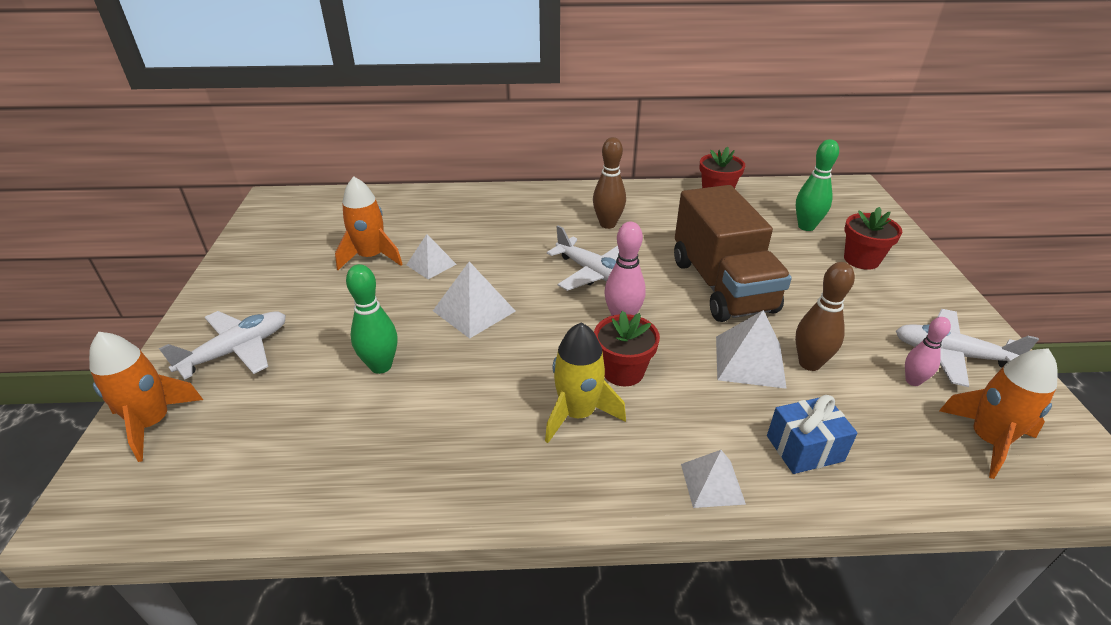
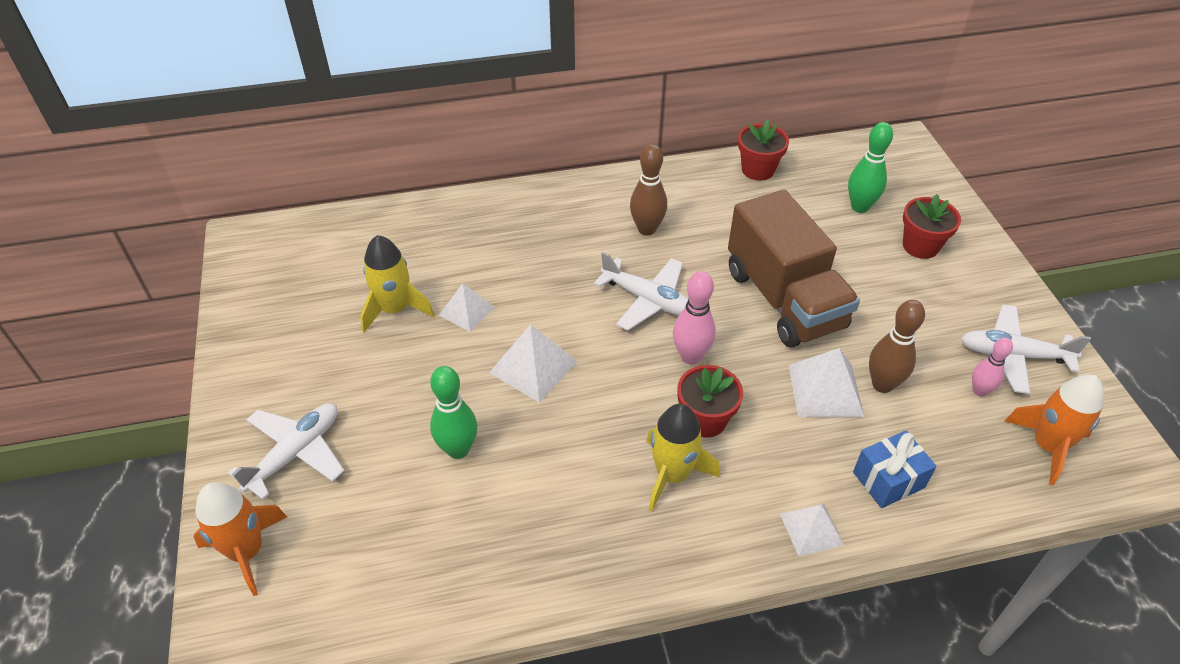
camera: 10 degrees left, 10 degrees up
orange rocket [335,176,403,270] -> yellow rocket [360,235,434,333]

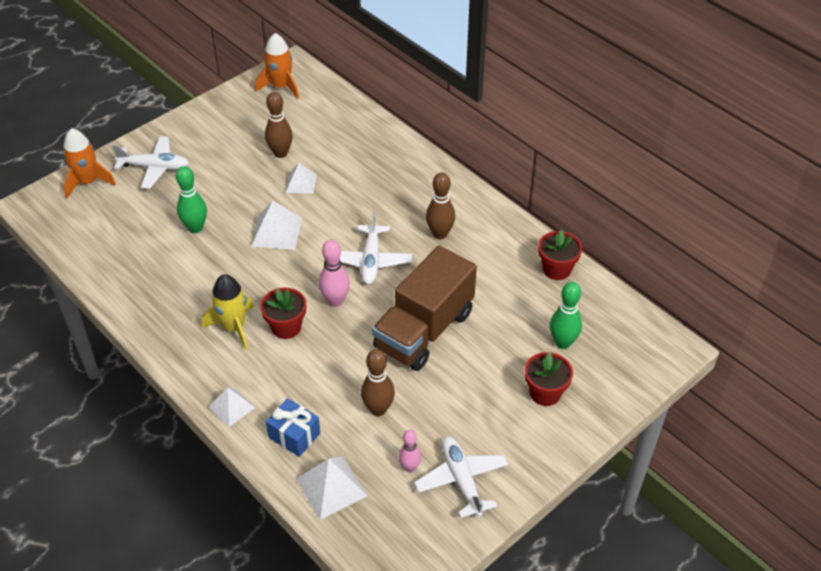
camera: 60 degrees right, 0 degrees up
yellow rocket [360,235,434,333] -> brown bowling pin [265,92,293,158]
white pyramid [789,348,864,417] -> white pyramid moved to [296,456,367,520]
orange rocket [1005,374,1104,485] -> orange rocket moved to [255,33,299,99]

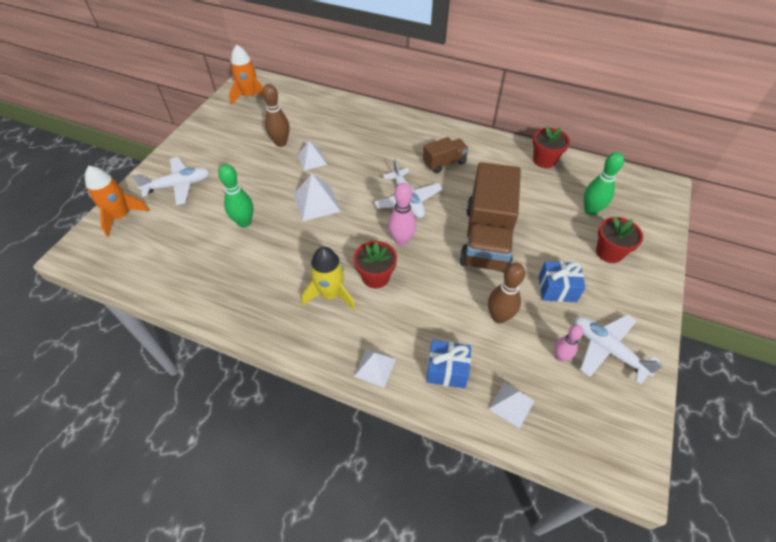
camera: 25 degrees left, 5 degrees up
white pyramid [296,456,367,520] -> white pyramid [489,383,534,429], size x0.66
brown bowling pin [426,172,455,239] -> brown truck [423,137,469,173]
none -> blue gift [539,261,585,302]

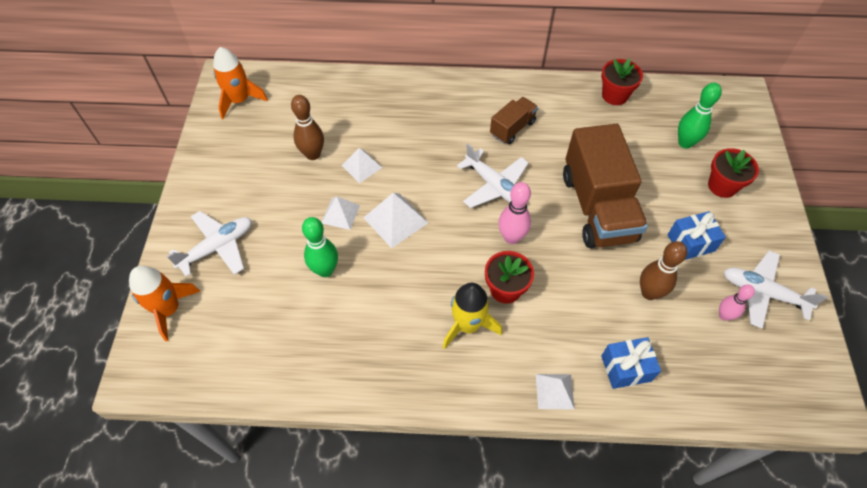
camera: 20 degrees left, 5 degrees up
white pyramid [489,383,534,429] -> white pyramid moved to [322,196,360,230]

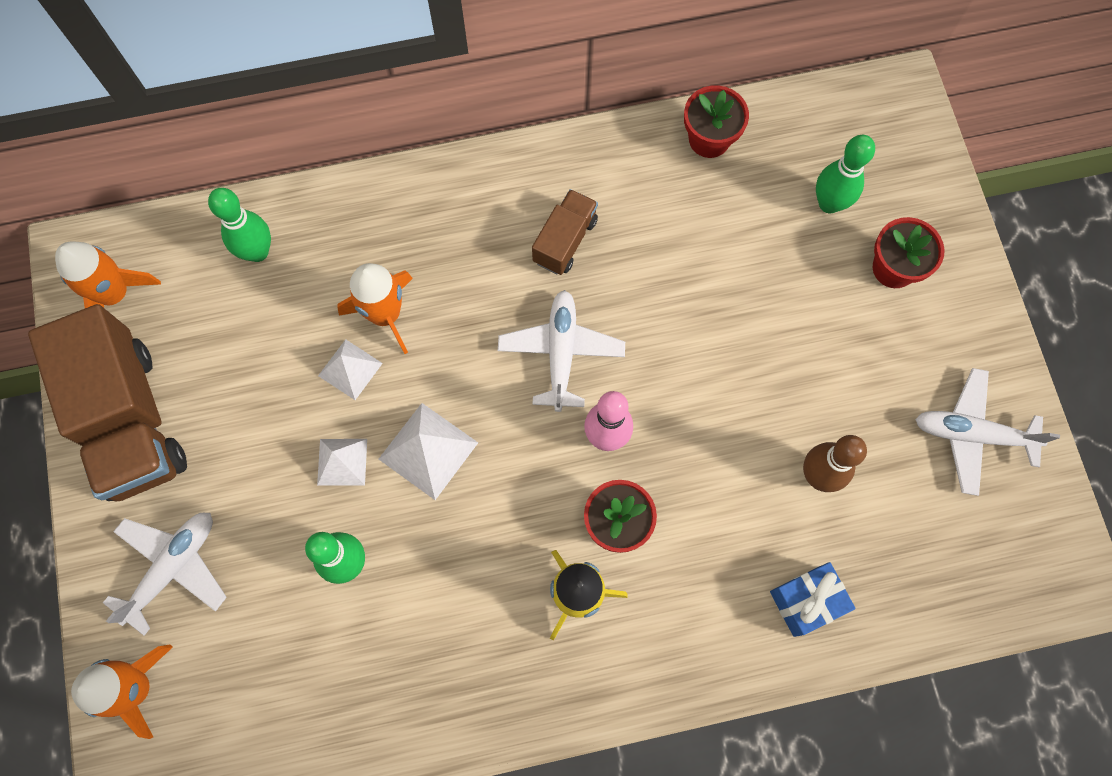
camera: 15 degrees left, 15 degrees up
brown bowling pin [291,95,324,160] -> none
white plane [457,144,528,208] -> white plane turned 120 degrees counterclockwise [498,290,625,412]
white pyramid [536,374,575,410] -> none
brown truck [563,124,648,248] -> brown truck moved to [28,304,187,502]
blue gift [668,211,726,260] -> none
pink bowling pin [719,285,755,321] -> none
none -> green bowling pin [208,188,271,262]
none -> orange rocket [337,263,413,354]

